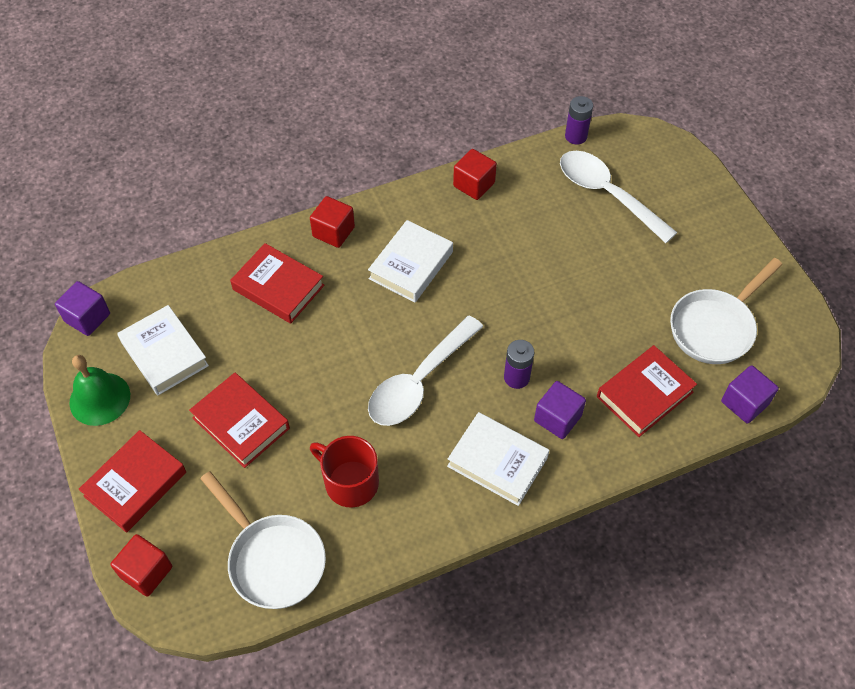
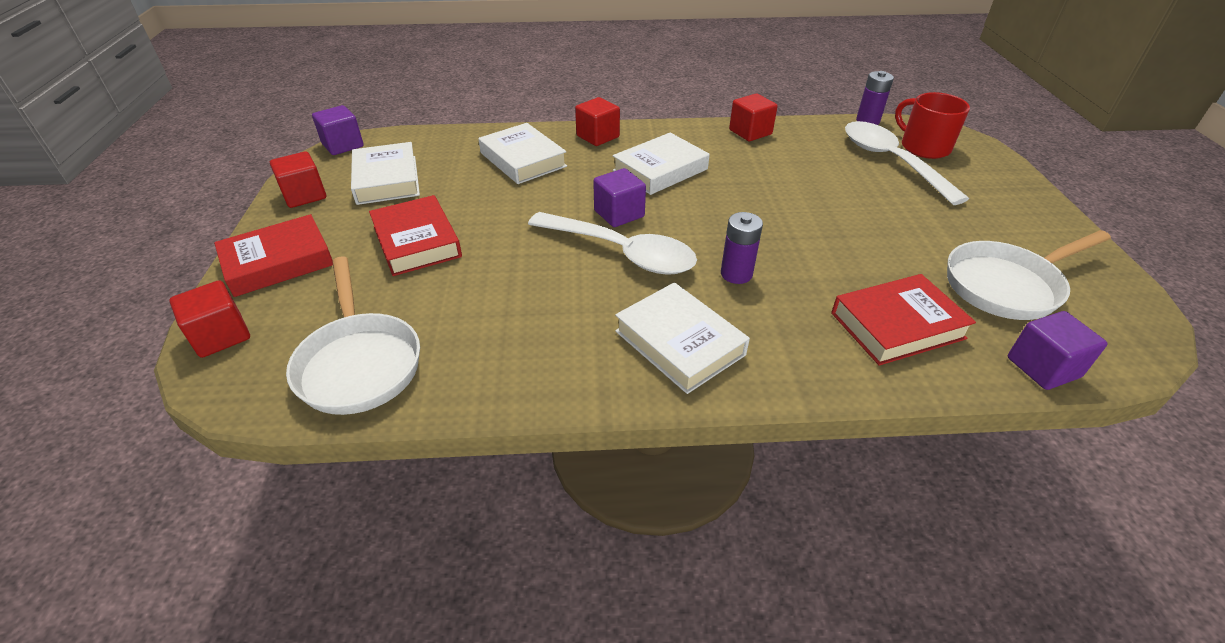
camera: 20 degrees right, 15 degrees down
green bell [69,355,130,426] -> red cube [270,151,326,208]
red book [230,243,324,324] -> white book [478,123,567,184]
red mug [310,436,379,508] -> red mug moved to [895,92,970,159]
white spoon [368,315,483,426] -> white spoon turned 120 degrees counterclockwise [528,212,697,275]
purple cube [534,381,586,439] -> purple cube moved to [593,168,646,227]

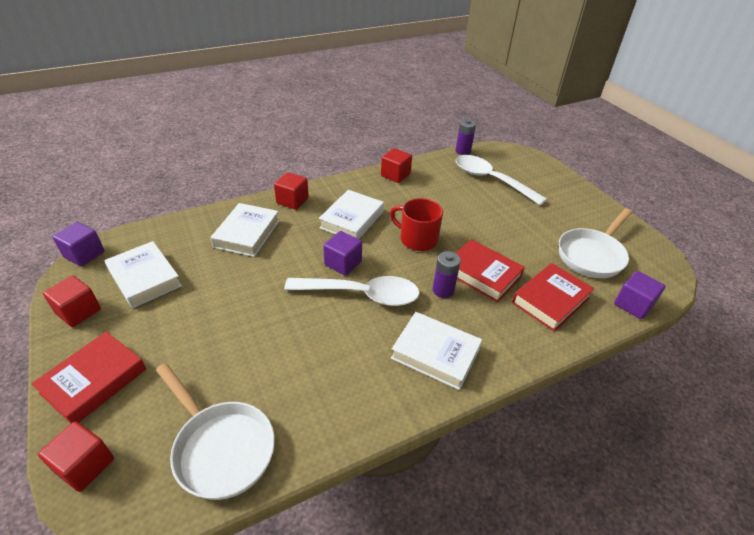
camera: 25 degrees left, 0 degrees up
red book [369,195,462,276] -> red book moved to [456,239,525,302]
white book [478,123,567,184] -> white book turned 75 degrees clockwise [210,203,280,257]
red mug [895,92,970,159] -> red mug moved to [390,198,443,251]

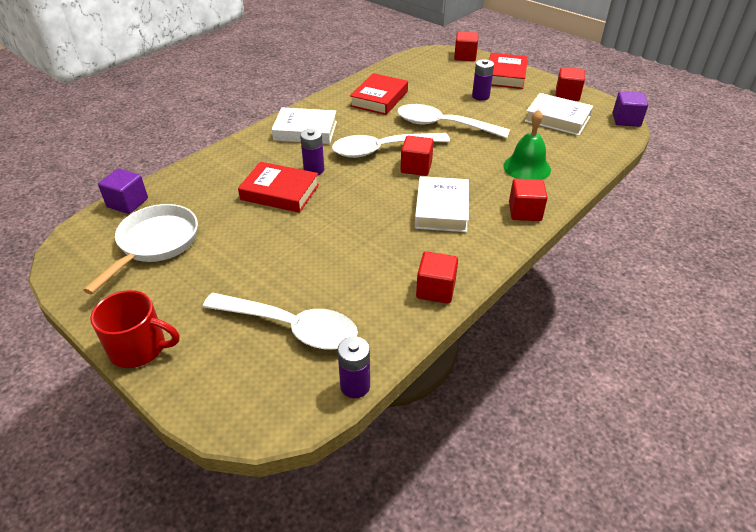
camera: 160 degrees right, 0 degrees up
white pan [156,363,275,500] -> none
white book [210,203,280,257] -> green bell [503,109,551,180]
purple cube [323,231,362,276] -> red cube [401,135,434,176]
red mug [390,198,443,251] -> red mug moved to [90,290,179,368]
red book [512,263,594,332] -> red book moved to [350,73,408,115]
none -> white spoon [397,104,510,138]
none -> purple battery [472,59,494,101]

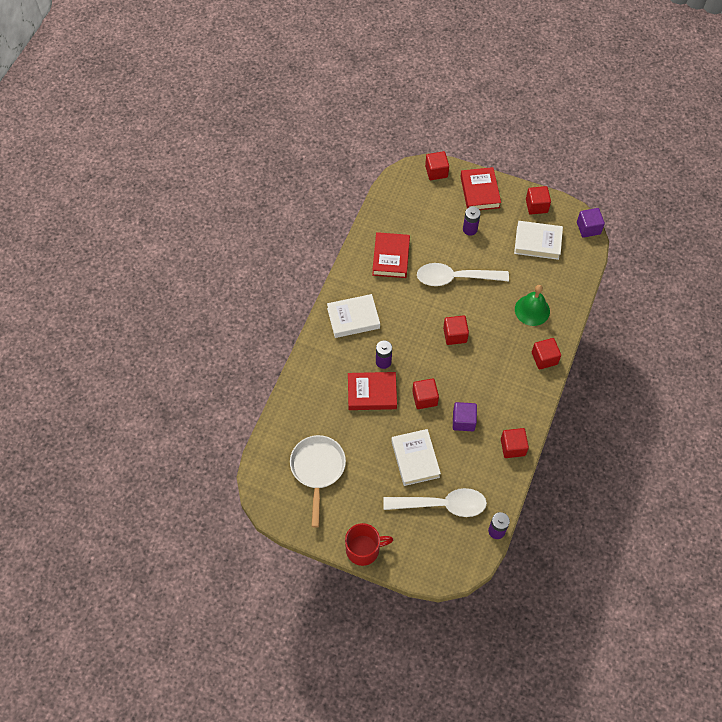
camera: 20 degrees left, 20 degrees up
purple cube [98,168,148,214] -> purple cube moved to [453,402,477,431]
white spoon [332,133,450,158] -> none
white book [415,176,469,232] -> white book moved to [391,429,441,486]
none -> red cube [412,378,439,409]

